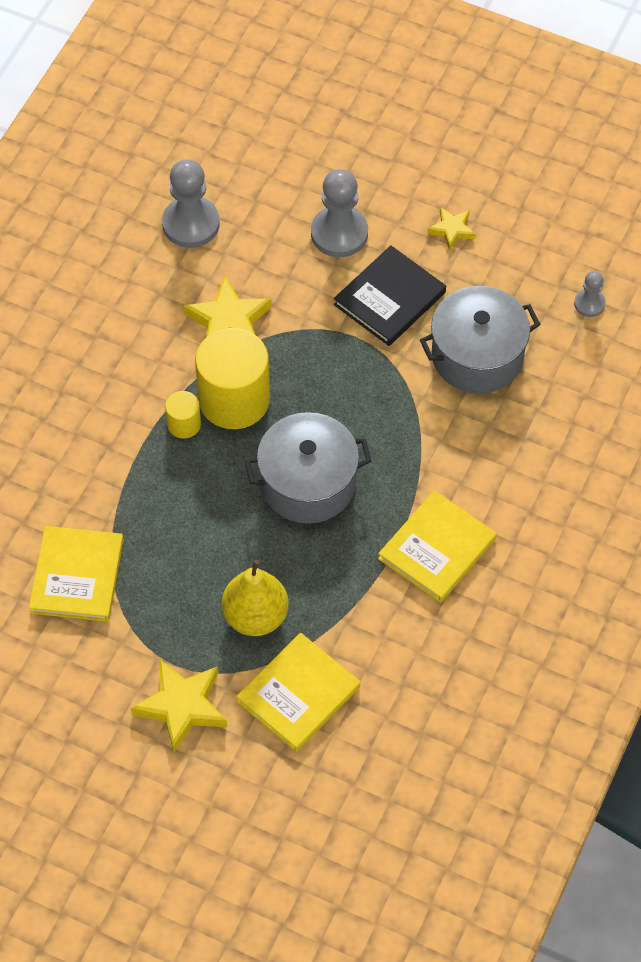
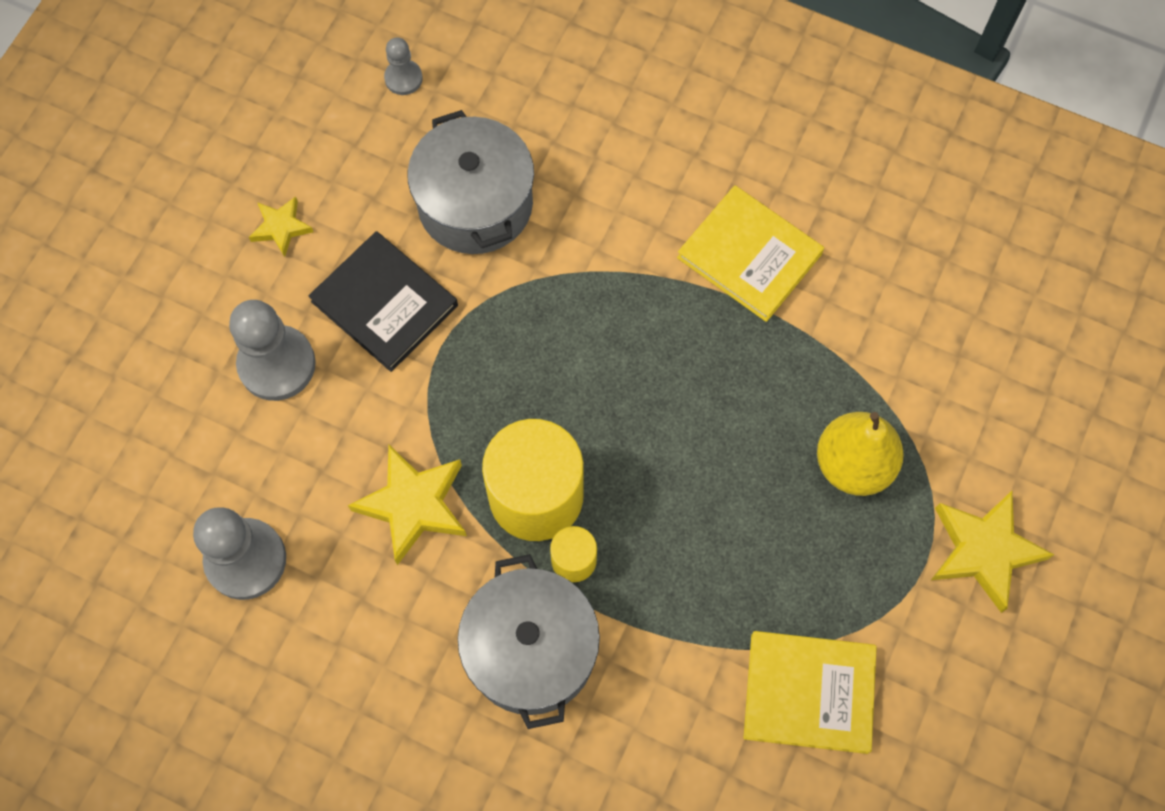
camera: 90 degrees left, 10 degrees up
yellow book [236,633,360,752] -> none
grey pot [245,412,371,524] -> grey pot moved to [458,554,600,729]

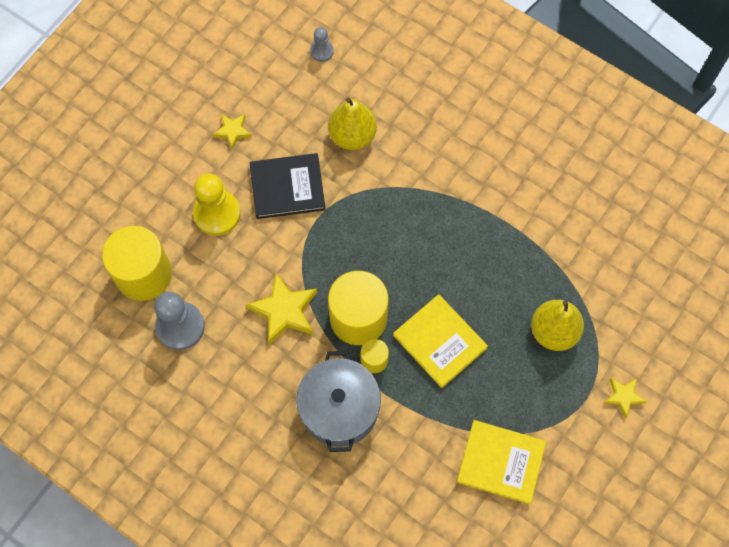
camera: 10 degrees right, 0 degrees up
grey pawn [229,300,316,401] -> yellow pawn [193,174,241,236]
black book [309,231,458,372] -> black book turned 60 degrees counterclockwise [250,153,326,219]
grey pot [407,110,534,254] -> yellow pear [328,97,377,150]
yellow book [677,185,824,322] -> yellow book moved to [393,294,488,388]
yellow star [931,491,1054,613] -> yellow star [603,378,646,419], size x0.56
none -> yellow cylinder [102,226,172,301]

